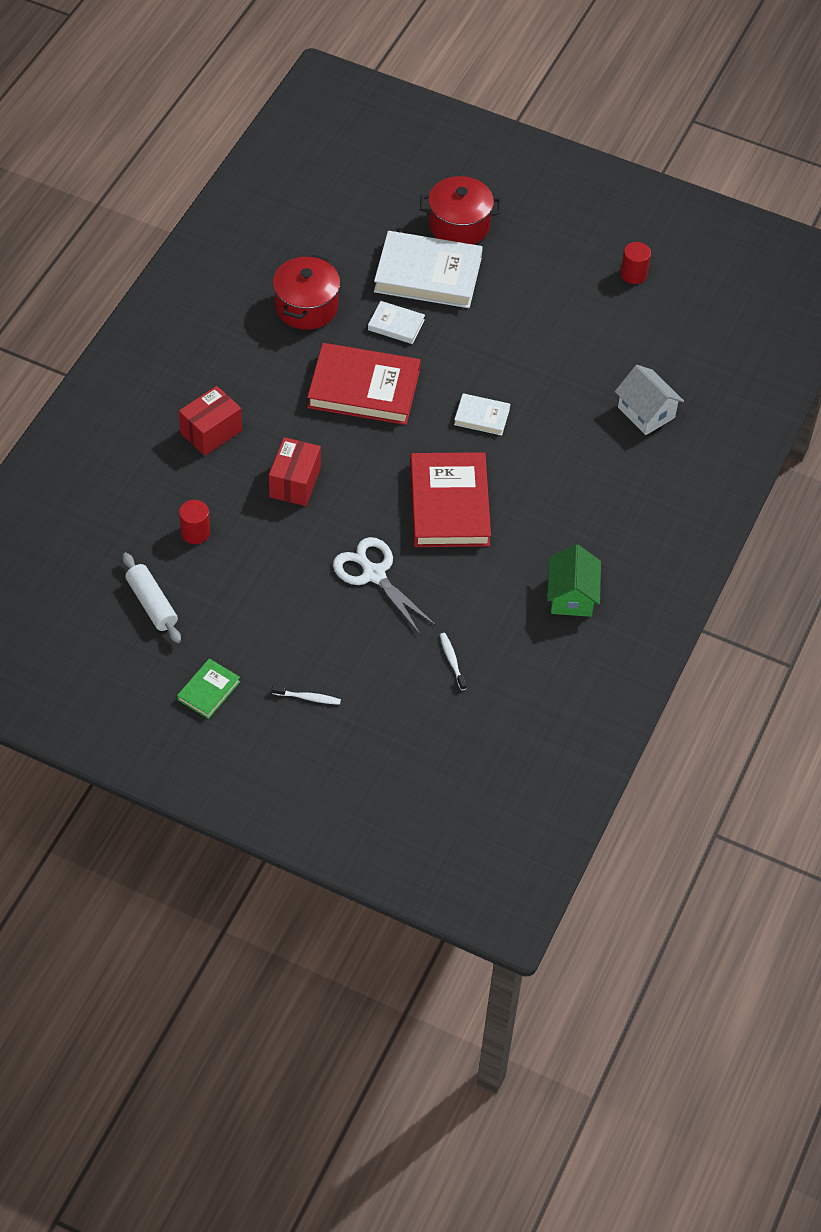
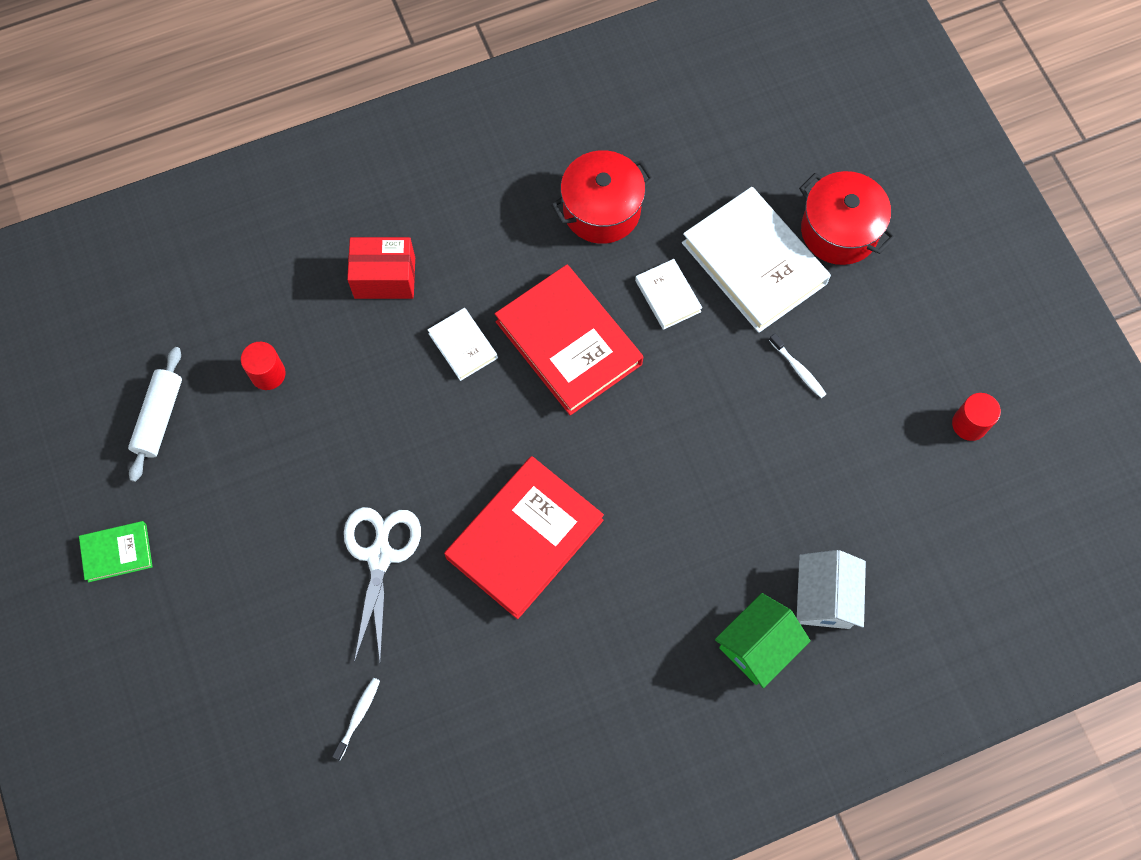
camera: 45 degrees right, 15 degrees up
red box [269,437,321,506] -> none
white toothbrush [272,685,341,705] -> white toothbrush moved to [769,334,826,398]
white book [454,393,510,436] -> white book moved to [428,308,498,381]
green house [547,544,601,617] -> green house moved to [715,593,810,688]

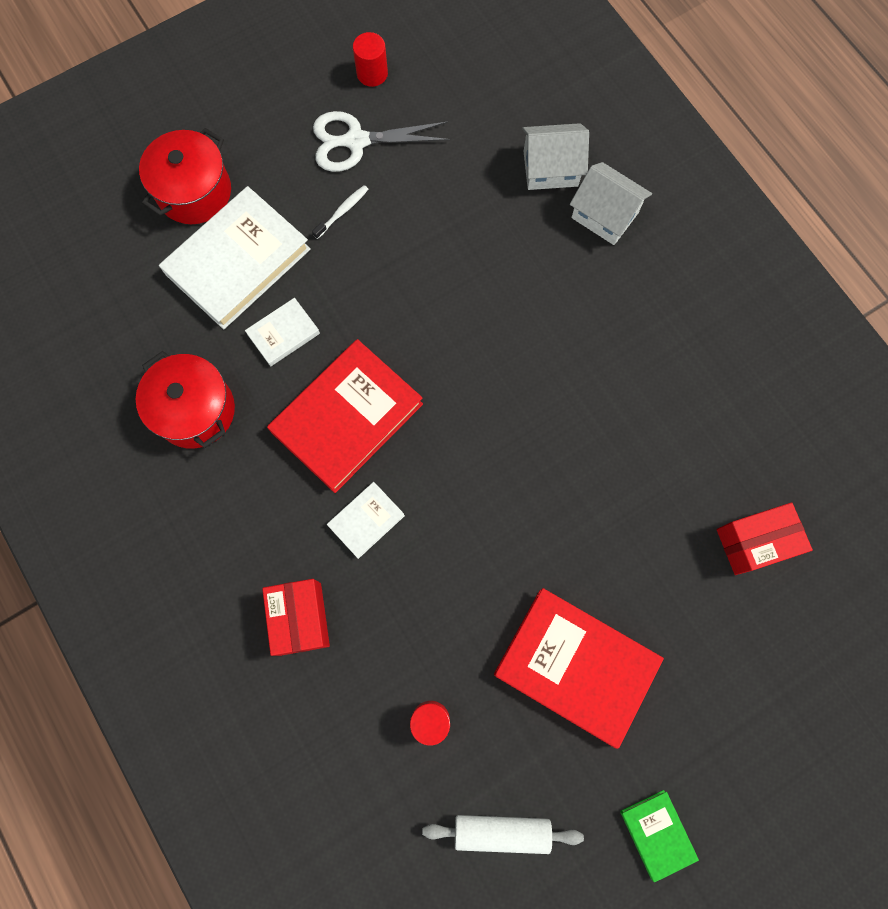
camera: 100 degrees left, 5 degrees up
white toothbrush [332,678,380,760] -> red box [716,502,813,575]
white scissors [344,507,421,662] -> white scissors moved to [313,111,450,172]
red book [444,456,604,619] -> red book moved to [494,588,664,749]
green house [715,593,810,688] -> white house [570,162,652,245]

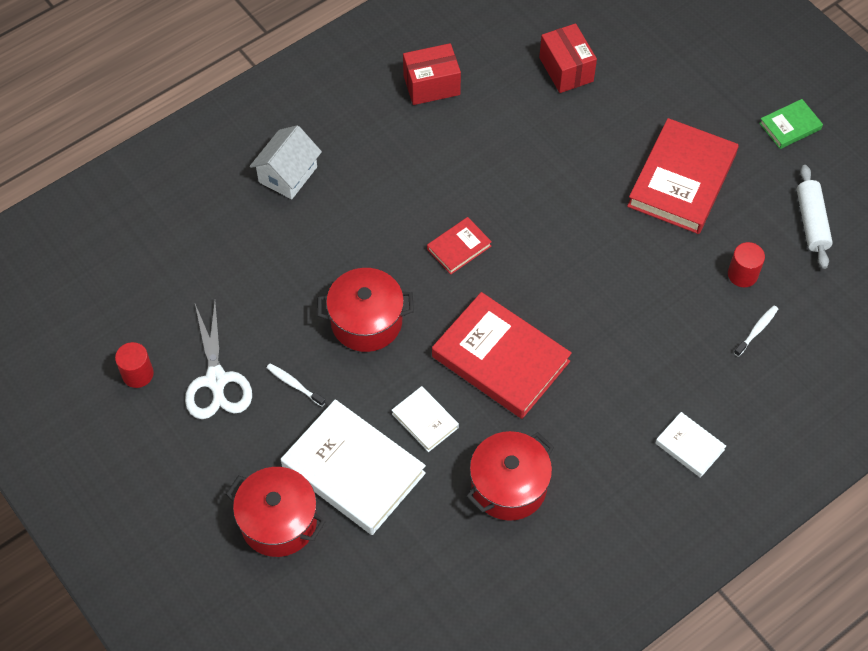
camera: 95 degrees left, 15 degrees down
red box [262,579,330,656] -> red box moved to [403,43,461,105]
white book [327,482,405,559] -> white book moved to [655,412,726,478]
white house [522,123,589,190] -> none
none -> red pot [317,268,414,352]
none -> red book [427,217,492,274]
none -> white toothbrush [734,305,778,357]

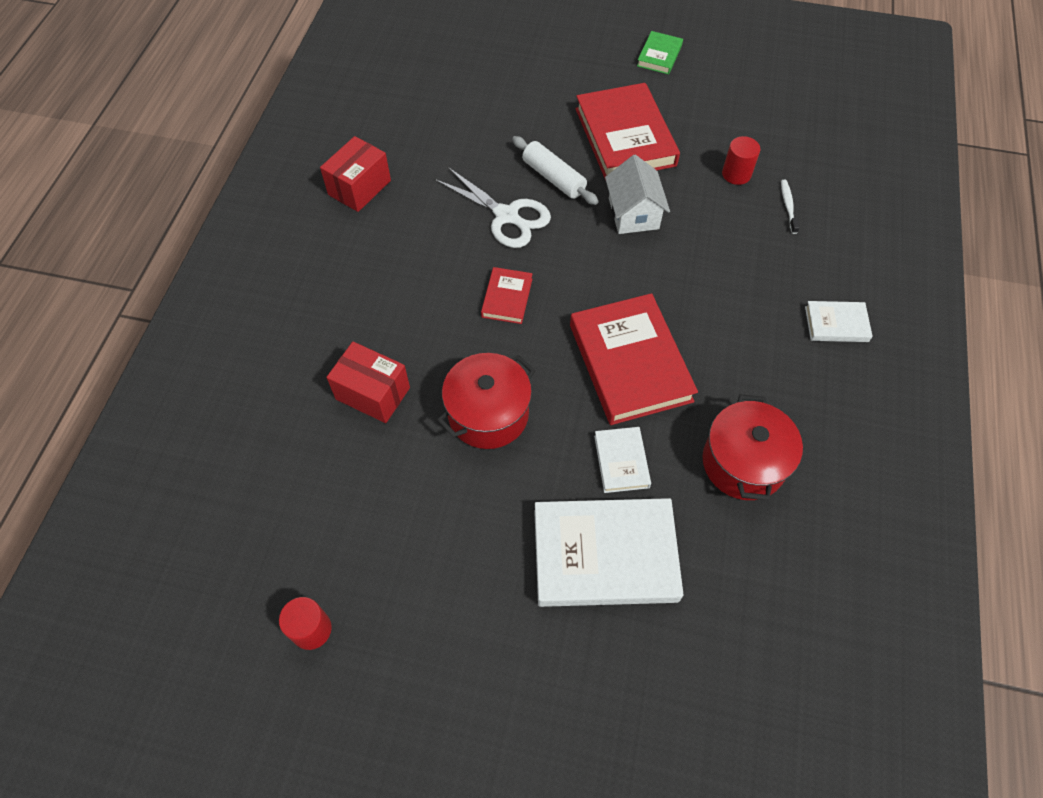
camera: 40 degrees left, 0 degrees up
white scissors [185,302,252,419] -> white scissors moved to [434,167,551,248]
red pot [226,467,326,557] -> none
white house [250,125,322,199] -> white house moved to [605,155,670,234]
white toothbrush [267,363,326,407] -> none
white book [392,386,459,452] -> white book turned 75 degrees clockwise [594,427,651,493]
red book [432,292,572,419] -> red book turned 75 degrees clockwise [570,293,698,425]
red box [539,23,597,93] -> red box moved to [326,341,410,423]
white rolling pin [797,165,833,269] -> white rolling pin moved to [512,136,599,205]

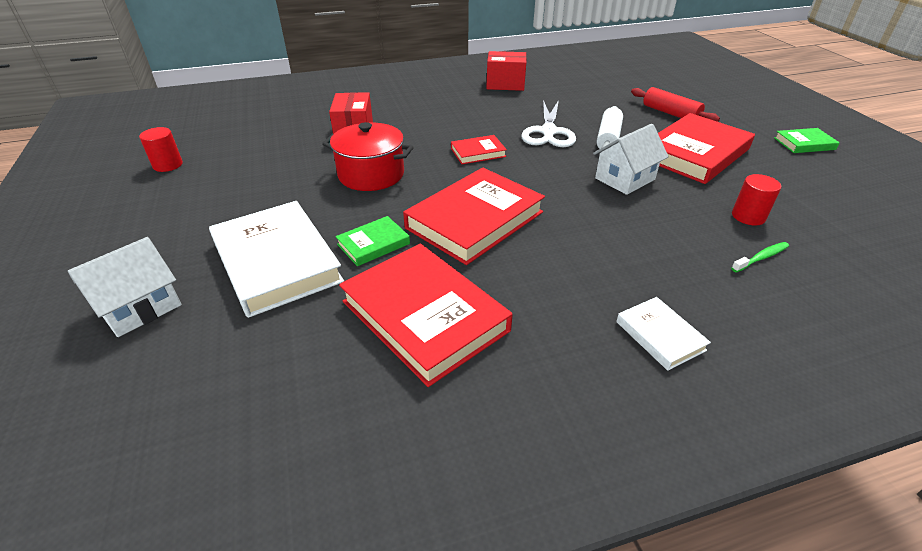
camera: 60 degrees right, 20 degrees down
white book [594,427,651,493] -> green book [336,216,410,266]
red pot [703,394,803,500] -> red book [339,244,513,387]
white toothbrush [781,180,800,234] -> green toothbrush [731,242,789,273]
none -> white house [68,237,181,337]
none -> red rolling pin [631,87,720,122]

